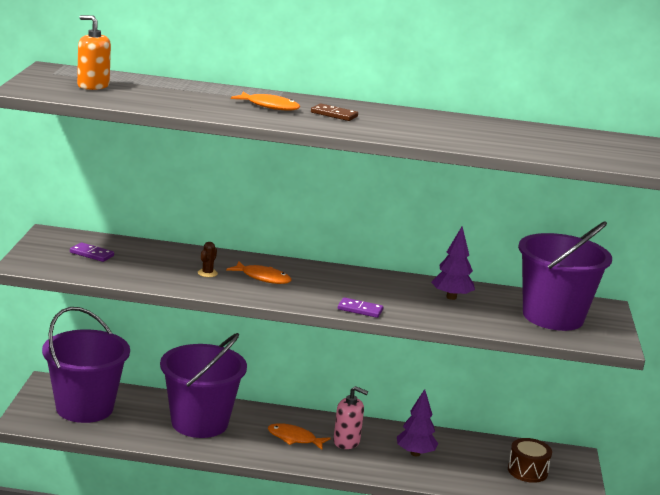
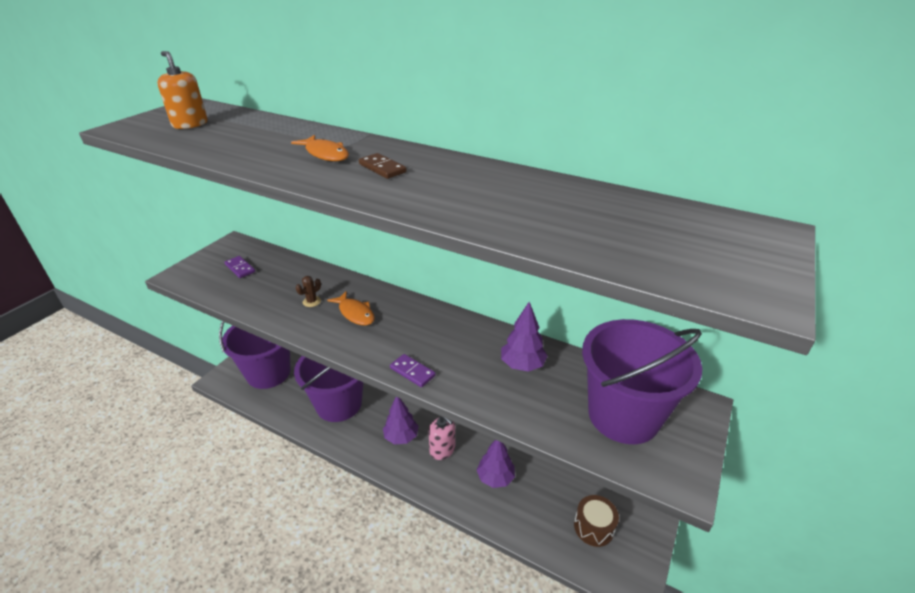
camera: 25 degrees right, 15 degrees up
orange fish [268,423,331,450] -> purple tree [383,397,419,445]

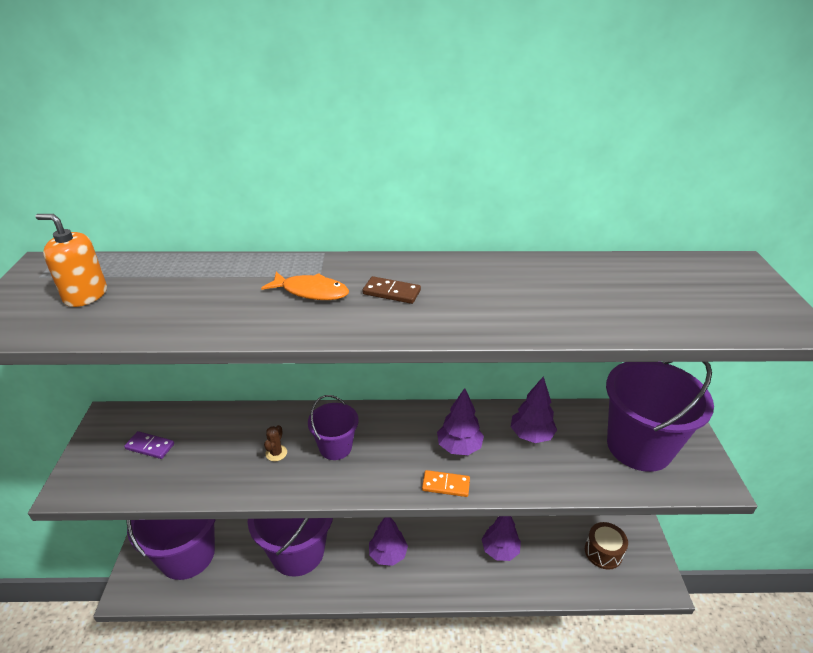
camera: 30 degrees left, 0 degrees up
orange fish [327,291,375,325] -> purple bucket [308,395,359,460]
purple domino [390,354,435,387] -> orange domino [422,470,470,497]
pink soap dispenser [428,416,455,460] -> none
none -> purple tree [437,388,484,455]

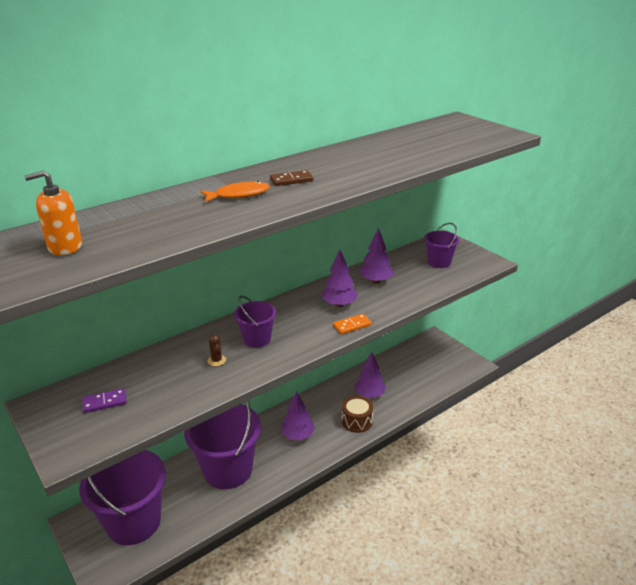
camera: 35 degrees left, 5 degrees down
brown drum [585,522,628,570] -> brown drum moved to [342,396,373,433]
purple bucket [606,362,714,472] -> purple bucket [424,223,460,268], size x0.51

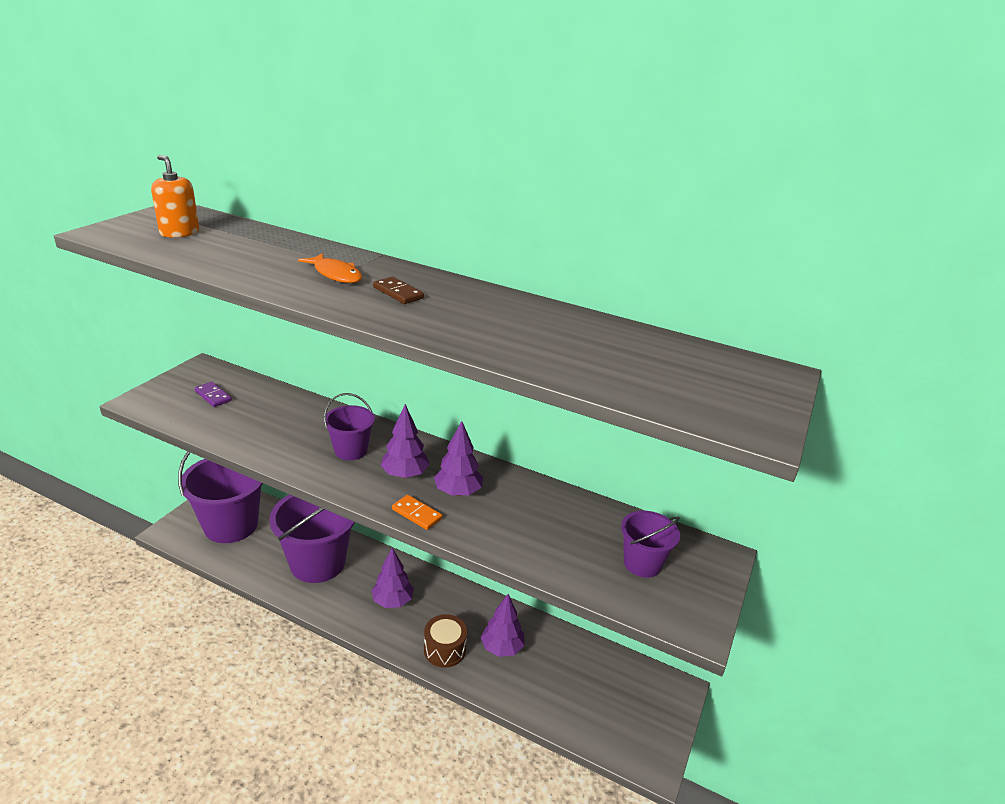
camera: 60 degrees right, 0 degrees up
brown cactus [208,334,226,366] -> none
purple tree [359,227,393,284] -> purple tree moved to [380,404,430,478]

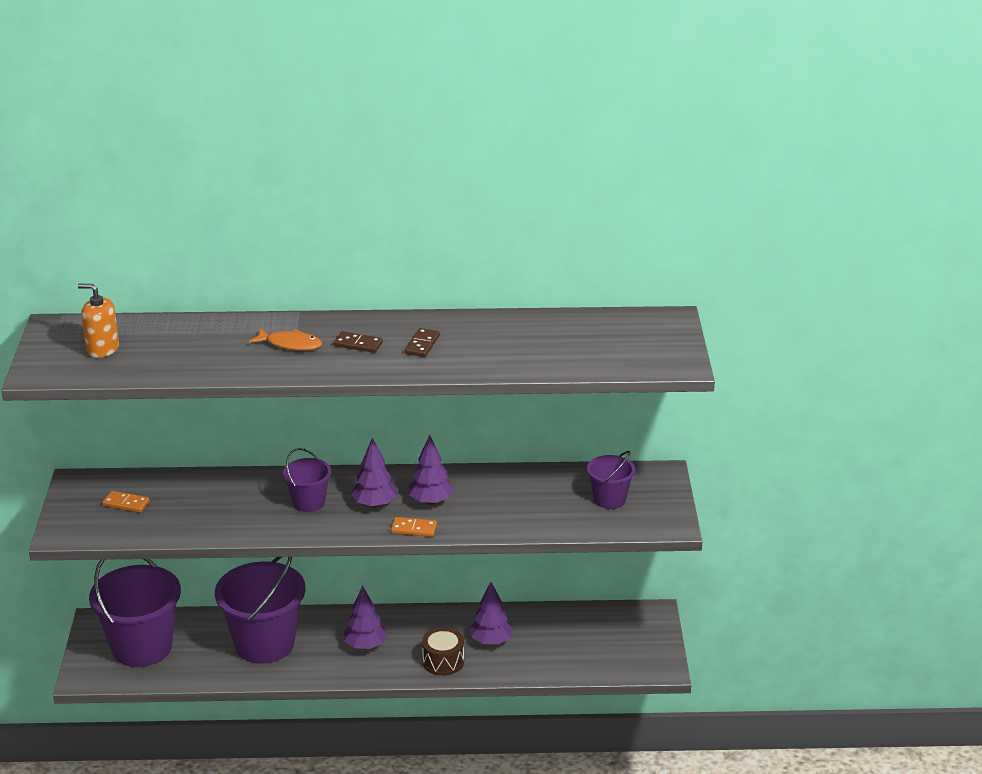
camera: 25 degrees left, 0 degrees up
purple domino [195,382,232,407] -> orange domino [102,491,150,513]
none -> brown domino [405,328,440,357]

